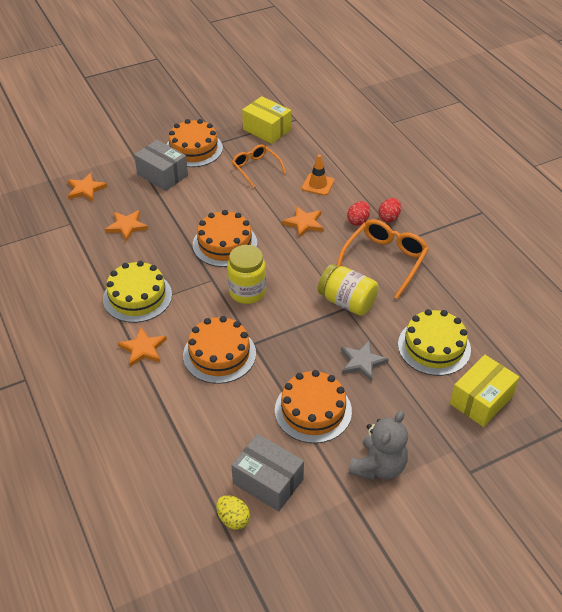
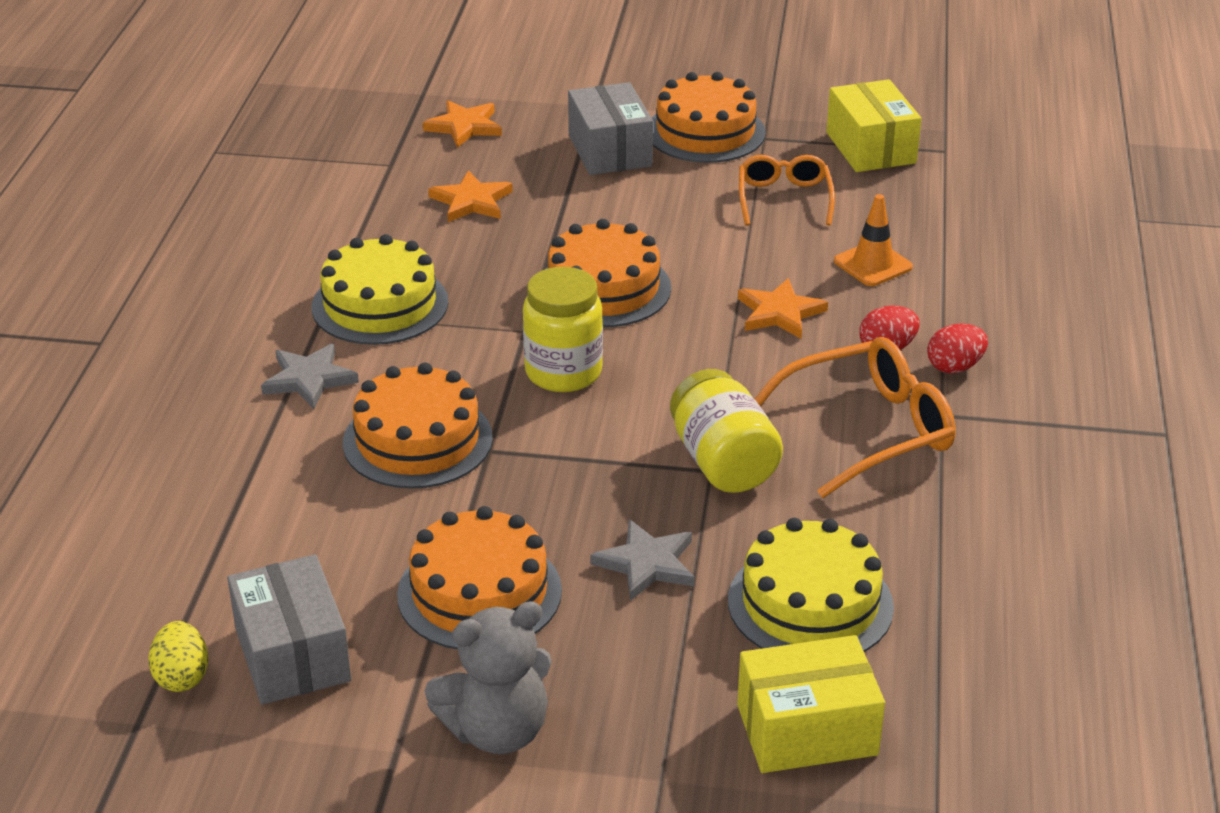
camera: 35 degrees right, 10 degrees down
orange star [118,327,167,367] -> grey star [261,343,359,409]

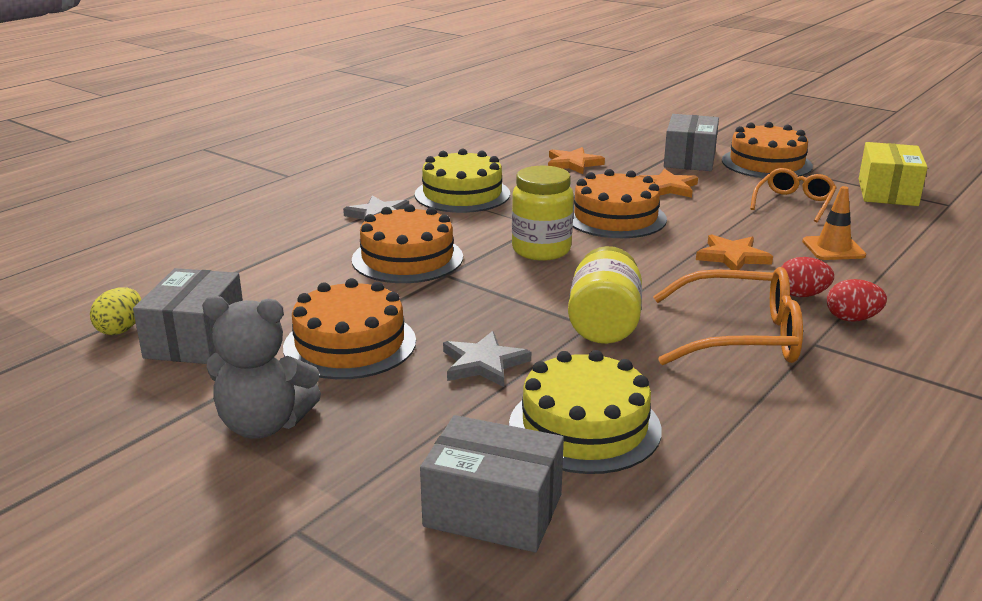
camera: 30 degrees right, 10 degrees down
orange star [423,100,502,148] -> orange star moved to [639,169,698,198]
yellow box [737,635,885,773] -> grey box [420,415,564,552]

